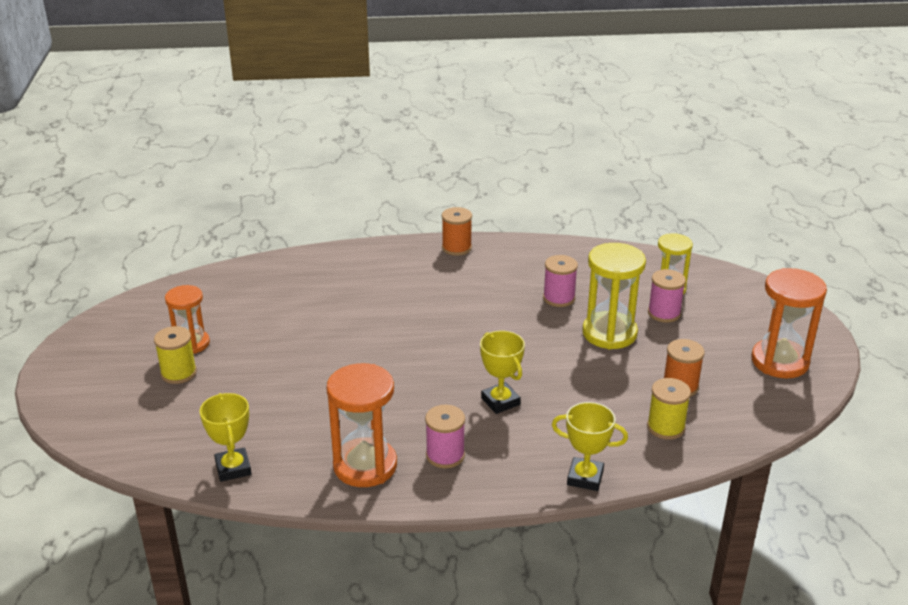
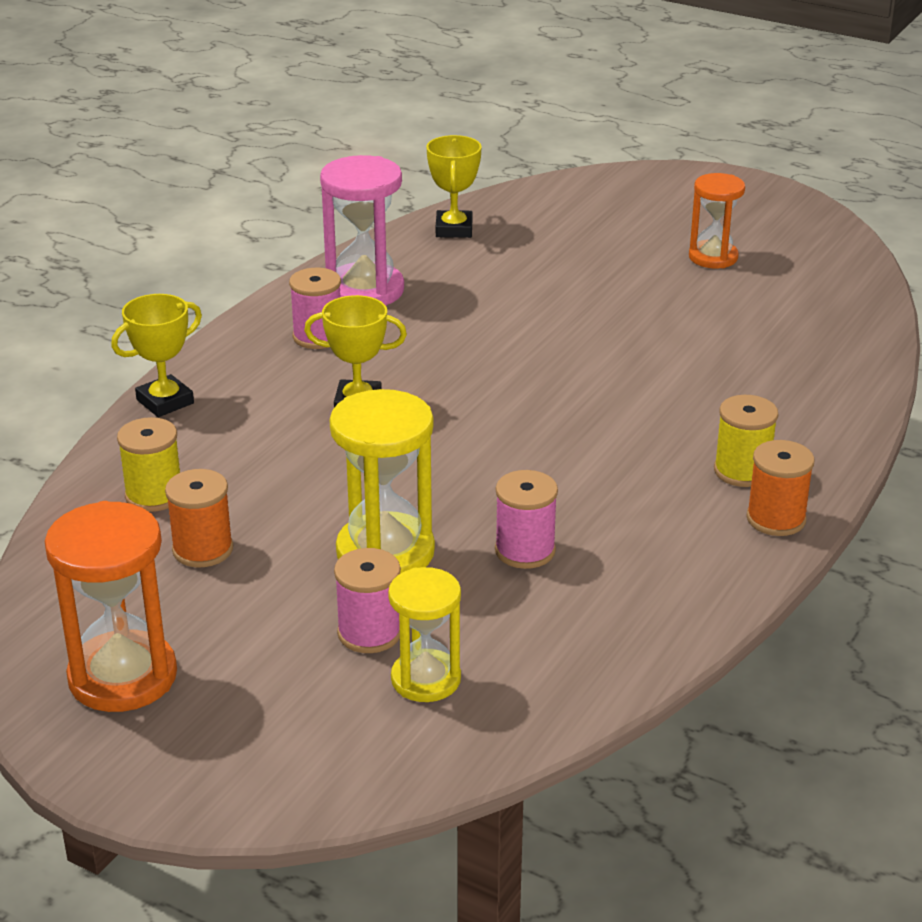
camera: 125 degrees right, 0 degrees up
yellow spool [154,326,197,384] -> yellow spool moved to [714,395,778,487]
yellow trophy [200,393,251,482] -> yellow trophy turned 75 degrees clockwise [426,135,482,238]
orange hourglass [326,363,397,487] -> pink hourglass [320,155,404,306]

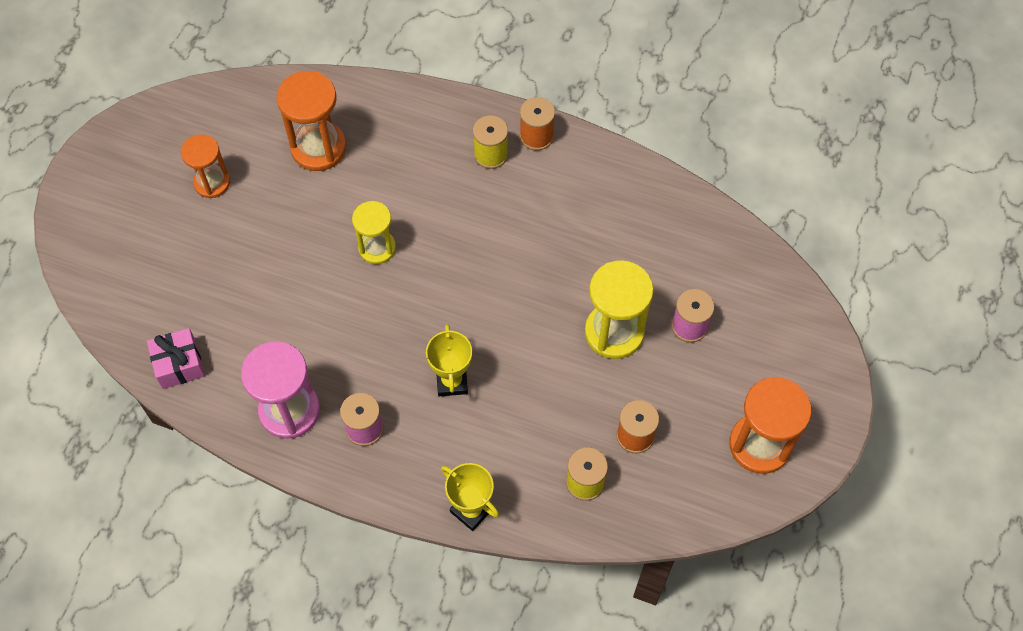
camera: 100 degrees left, 30 degrees up
yellow hourglass [388,567,461,702] -> yellow hourglass moved to [352,201,396,264]
yellow trophy [426,135,482,238] -> pink gift [147,328,205,389]
pink spool [495,470,558,569] -> none
none -> orange hourglass [276,71,346,171]

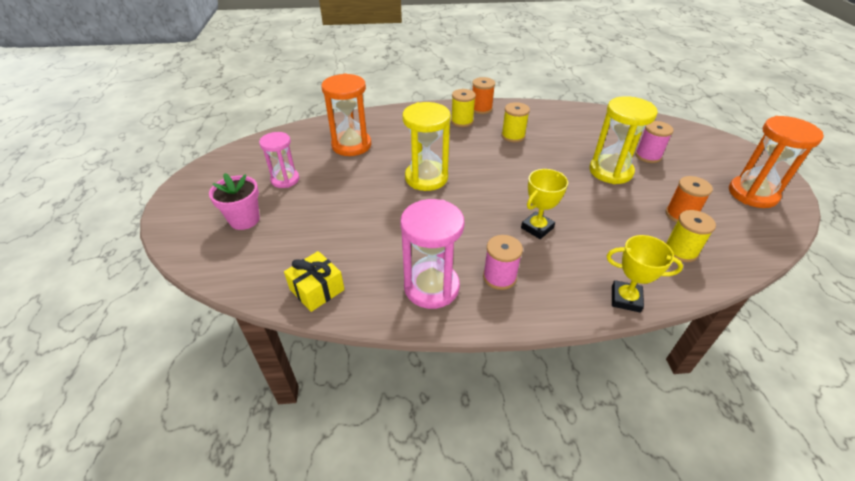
camera: 25 degrees left, 20 degrees down
pink gift [147,328,205,389] -> yellow gift [284,251,345,312]
orange hourglass [181,134,230,198] -> pink hourglass [259,132,299,188]
yellow hourglass [352,201,396,264] -> yellow hourglass [402,102,451,191], size x1.54
yellow trophy [426,324,472,396] -> yellow trophy turned 75 degrees clockwise [521,169,568,239]
none -> pink flower pot [209,173,260,230]
none -> yellow spool [501,102,530,142]

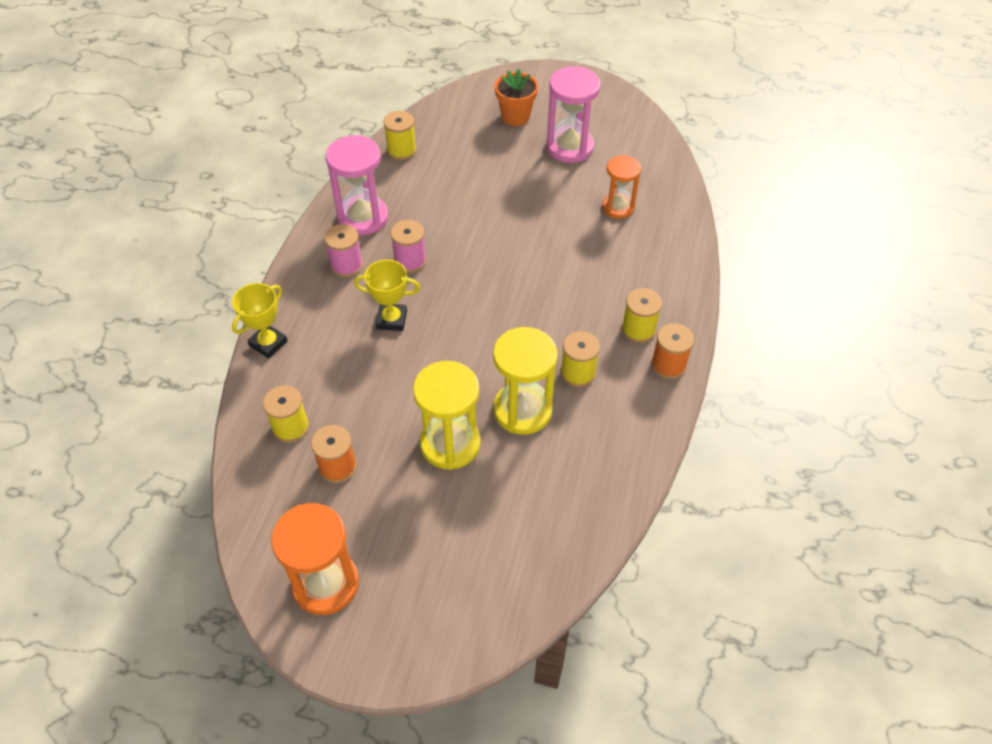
camera: 110 degrees right, 10 degrees up
pink flower pot [209,173,260,230] -> orange flower pot [495,69,538,126]
pink hourglass [259,132,299,188] -> pink hourglass [546,66,601,163], size x1.54
yellow gift [284,251,345,312] -> yellow spool [383,111,417,160]
orange hourglass [321,73,371,156] -> orange hourglass [602,155,641,219], size x0.65
yellow hourglass [402,102,451,191] -> yellow hourglass moved to [493,327,557,435]
yellow trophy [521,169,568,239] -> yellow trophy turned 60 degrees counterclockwise [354,259,420,331]
pink spool [635,121,674,163] -> pink spool moved to [390,220,427,273]

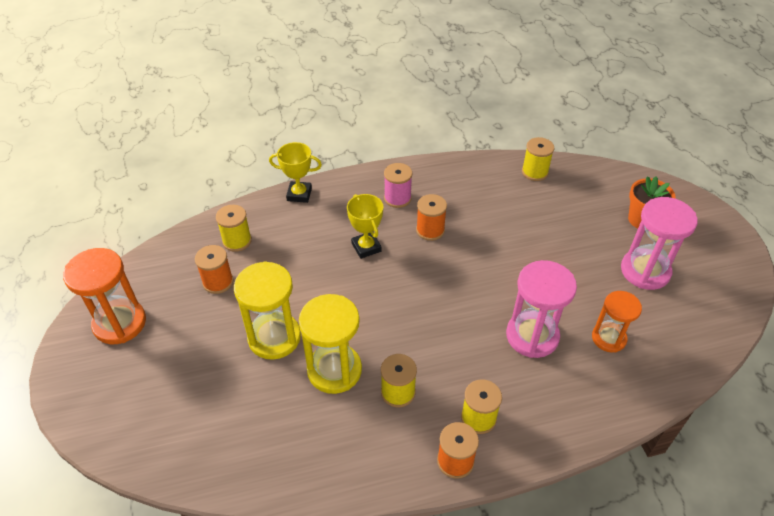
camera: 60 degrees right, 5 degrees down
pink hourglass [325,135,388,235] -> pink hourglass moved to [506,260,577,358]
pink spool [390,220,427,273] -> orange spool [416,194,447,241]

